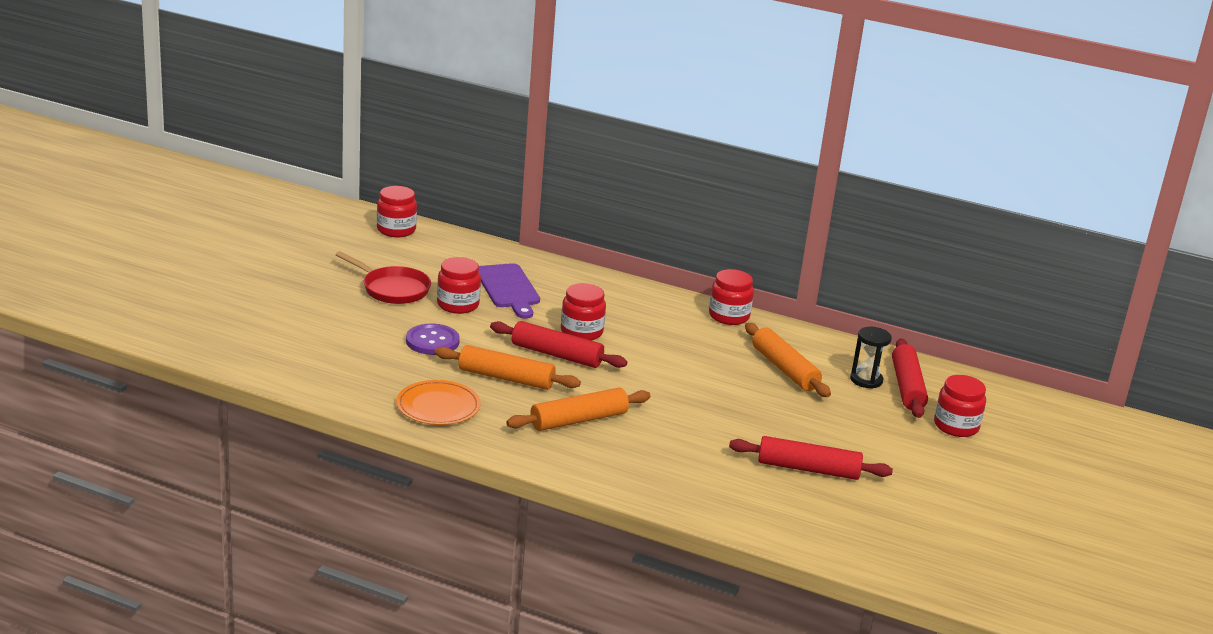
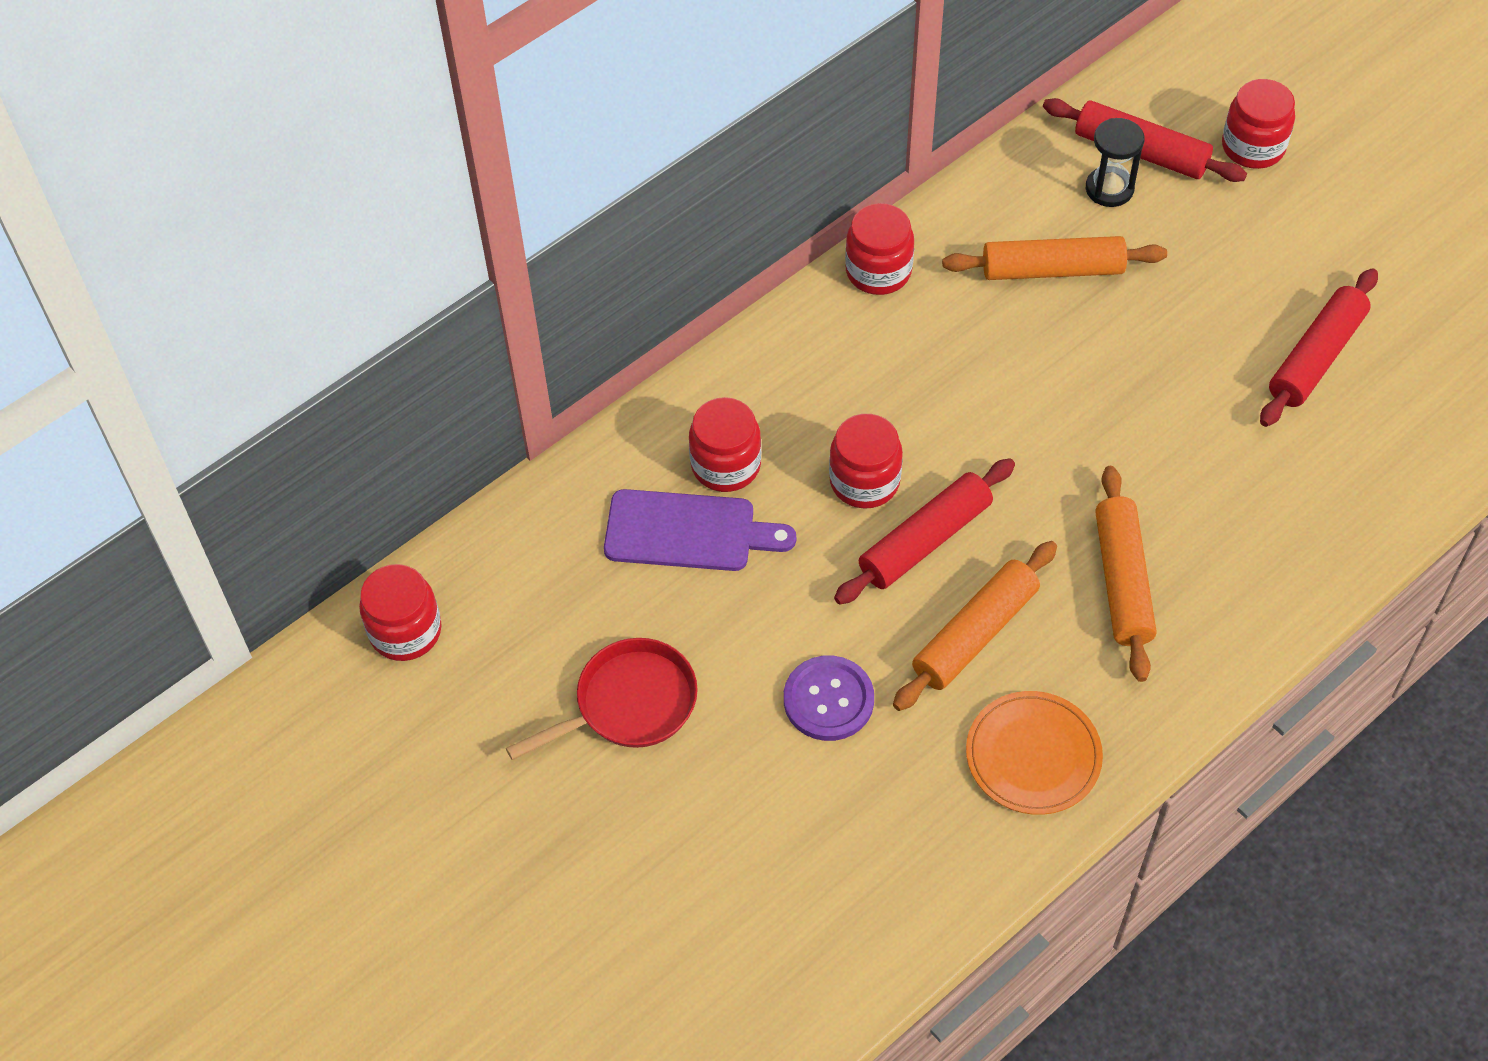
camera: 60 degrees left, 30 degrees up
red jar [437,257,481,314] -> red jar moved to [689,397,761,492]

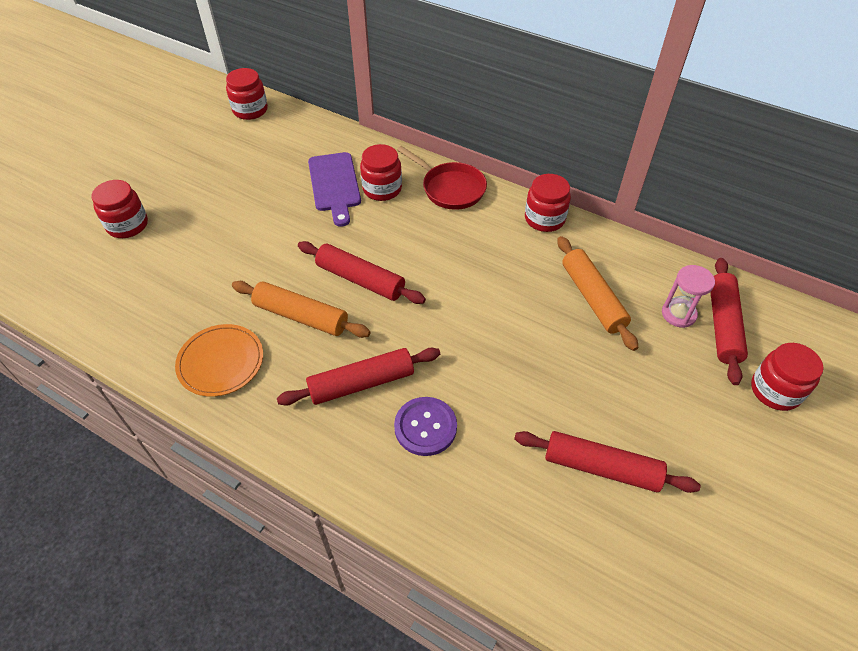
camera: 70 degrees right, 5 degrees down
red pan [506,638,698,760] -> red pan moved to [397,146,487,210]
purple button [784,655,874,741] -> purple button moved to [394,397,457,456]
red jar [829,414,903,509] -> red jar moved to [92,180,148,238]
black hourglass [1086,118,1144,207] -> pink hourglass [662,265,715,328]
orange rolling pin [1095,466,1156,682] -> red rolling pin [277,348,440,406]

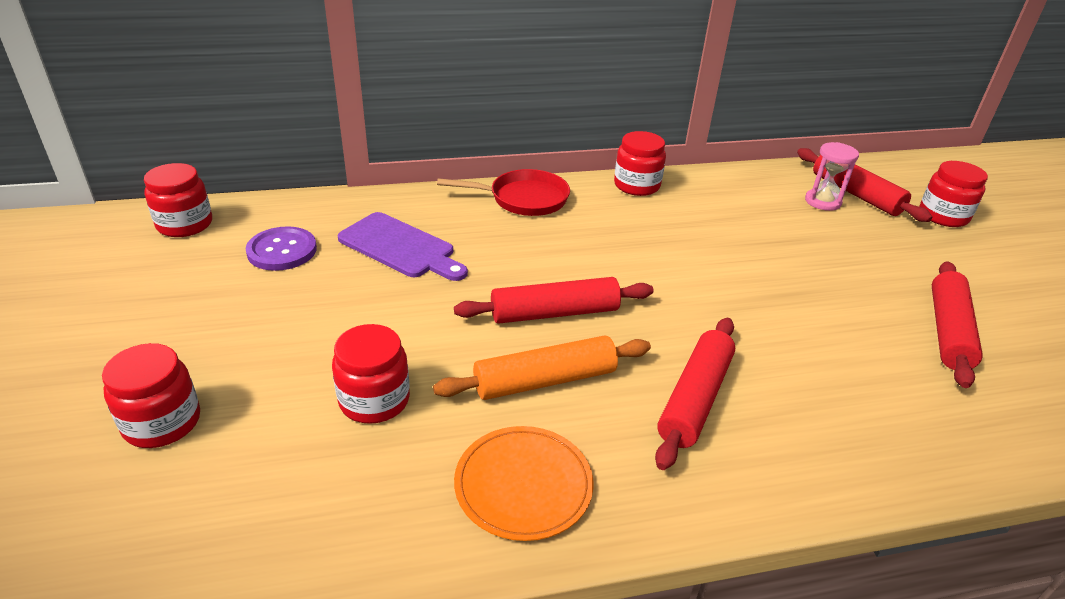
camera: 45 degrees left, 15 degrees down
red jar [360,144,402,201] -> red jar moved to [332,324,410,424]
purple button [394,397,457,456] -> purple button moved to [246,226,317,271]
red rolling pin [514,431,701,493] -> red rolling pin turned 45 degrees counterclockwise [932,261,983,388]
orange rolling pin [557,236,638,351] -> none

